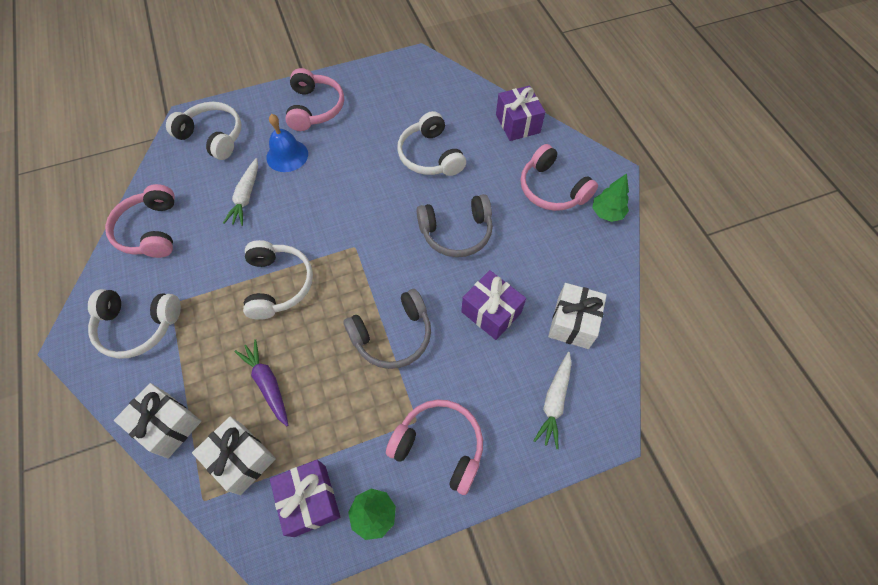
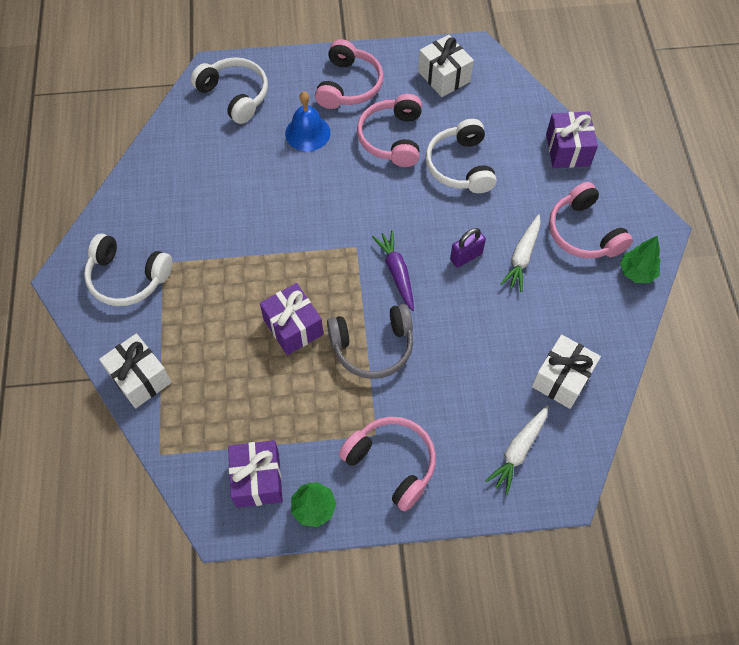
camera: 15 degrees right, 0 degrees up
pink headphones [105,184,175,258] -> pink headphones moved to [357,94,422,167]
white gift [192,416,276,495] -> white gift moved to [418,35,474,97]
white carrot [223,158,258,226] -> white carrot moved to [500,214,541,292]
purple carrot [235,339,288,426] -> purple carrot moved to [372,230,414,311]
white headphones [243,240,313,320] -> none
grey headphones [416,194,493,257] -> purple padlock [450,228,486,268]
purple gift [461,270,526,340] -> purple gift moved to [260,283,323,355]

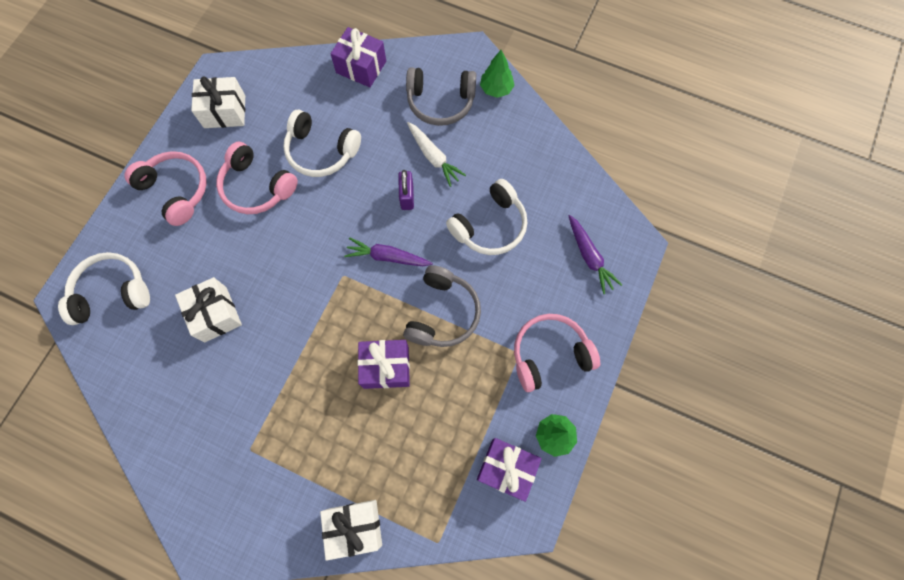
camera: 60 degrees left, 10 degrees up
white headphones [84,233,172,306] -> white headphones moved to [446,179,527,255]
blue bell [285,91,330,151] -> none
white carrot [485,406,548,495] -> purple carrot [569,215,622,294]
white gift [532,335,601,409] -> white gift moved to [175,277,242,342]
pink headphones [549,182,633,258] -> grey headphones [406,67,476,126]

